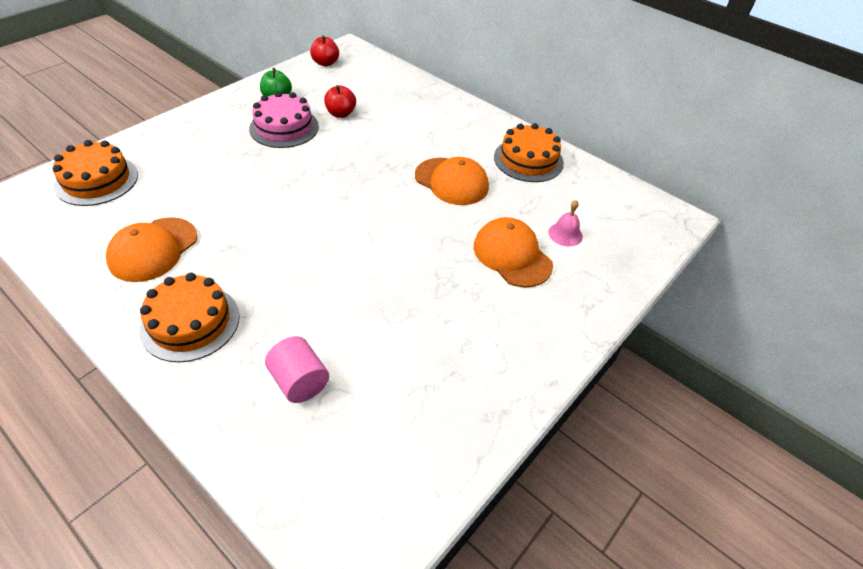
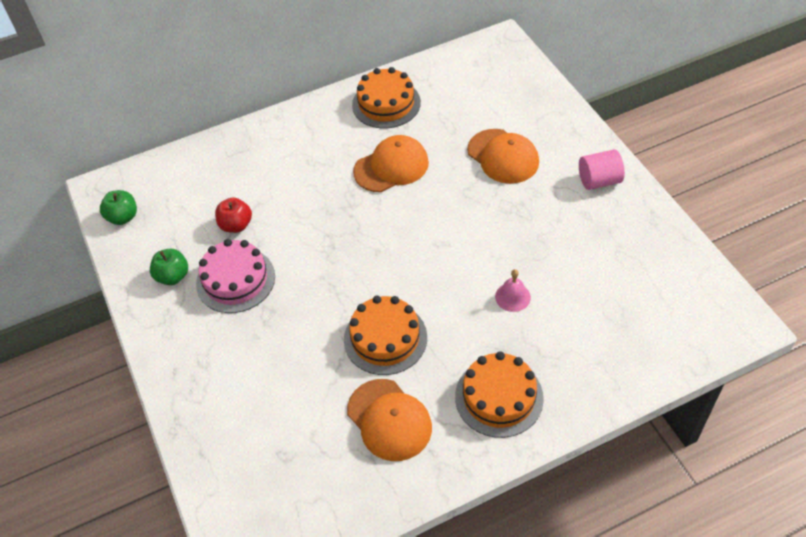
camera: 60 degrees left, 5 degrees up
orange cake [53,140,138,206] -> orange cake moved to [344,296,427,375]
pink cylinder [265,336,329,403] -> pink cylinder moved to [579,149,625,190]
red apple [310,36,339,66] -> green apple [100,190,137,225]
orange cap [474,217,553,288] -> orange cap turned 120 degrees counterclockwise [467,129,539,184]
pink bell [549,200,583,246] -> pink bell moved to [495,269,531,312]

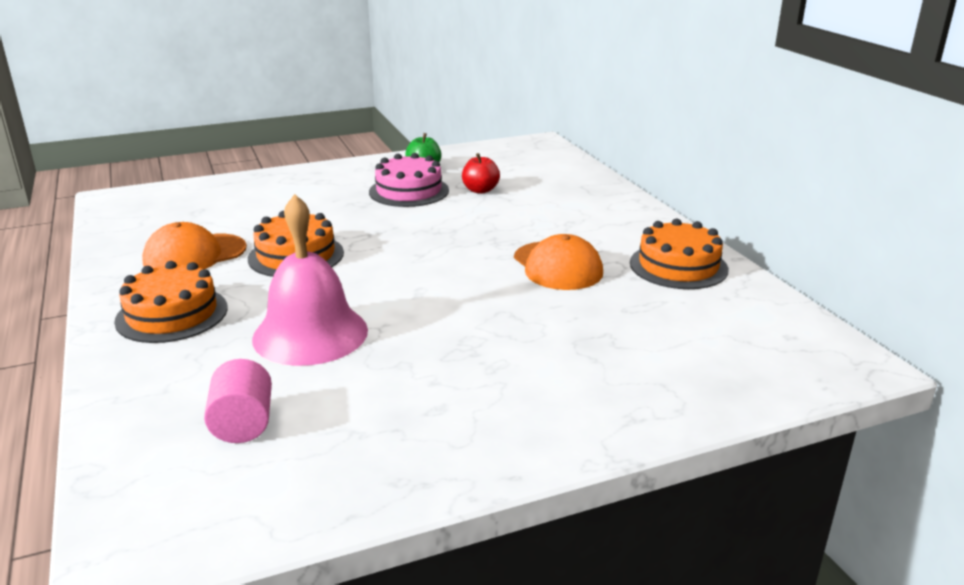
camera: 90 degrees right, 25 degrees down
green apple [100,190,137,225] -> none
orange cap [467,129,539,184] -> none
pink bell [495,269,531,312] -> pink bell [252,194,368,366], size x2.36
pink cylinder [579,149,625,190] -> pink cylinder moved to [204,359,272,443]

